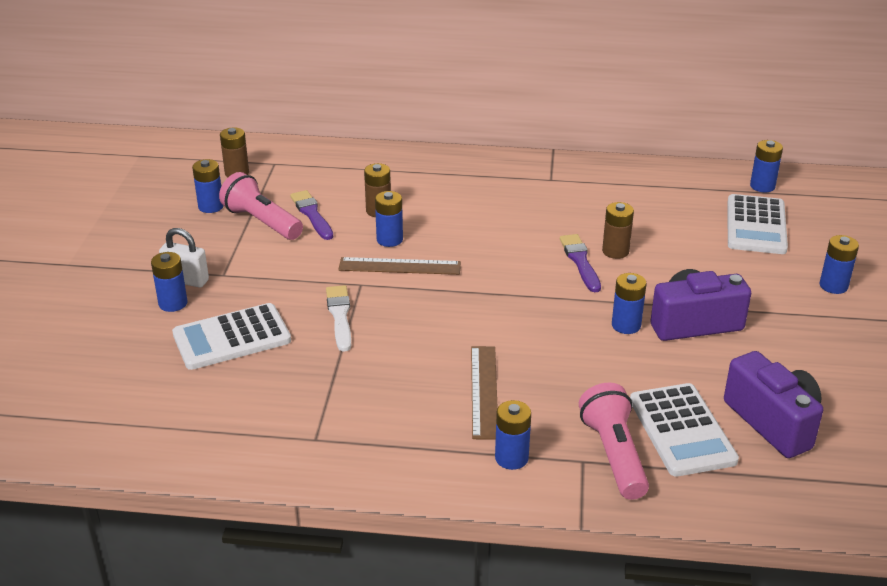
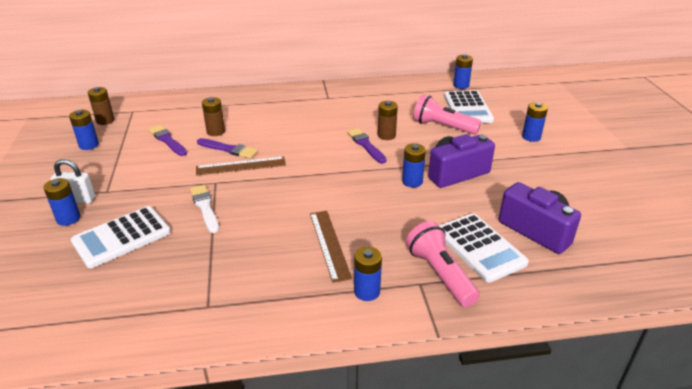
camera: 15 degrees left, 0 degrees up
pink flashlight [219,172,303,240] -> pink flashlight moved to [413,95,482,135]
blue battery [375,191,403,247] -> purple brush [197,138,258,158]

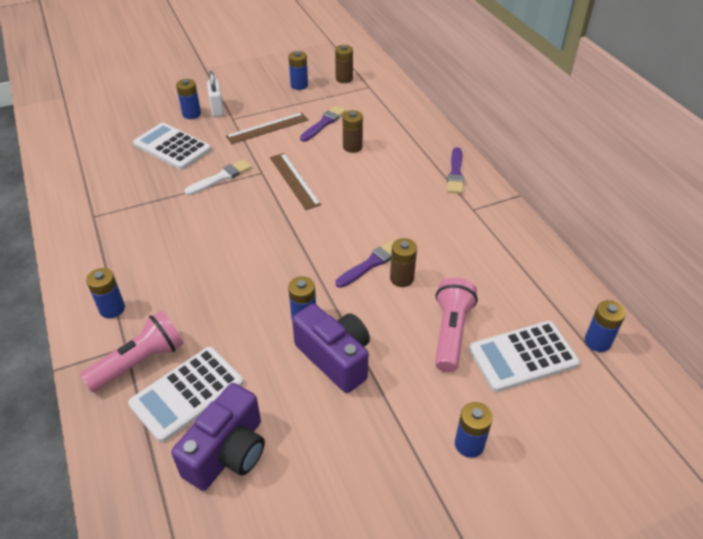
camera: 75 degrees right, 10 degrees up
purple brush [197,138,258,158] -> purple brush moved to [447,147,464,194]
brown ruler [310,211,352,283] -> brown ruler moved to [226,112,308,144]

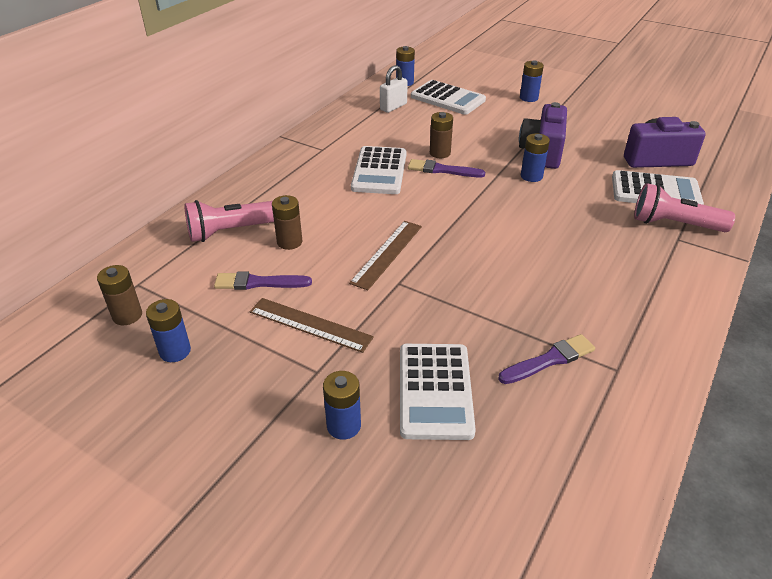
camera: 125 degrees left, 5 degrees down
blue battery [86,268,125,318] -> none
white brush [185,159,252,195] -> none
white padlock [207,71,224,117] -> white padlock moved to [380,65,408,113]
pink flashlight [435,277,478,372] -> pink flashlight moved to [184,200,274,242]
purple brush [447,147,464,194] -> purple brush moved to [498,334,595,384]
none -> white calculator [351,146,406,194]

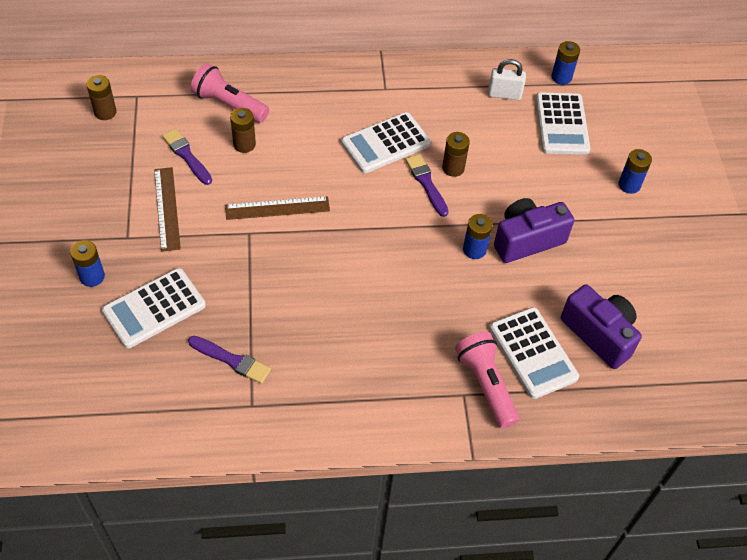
camera: 50 degrees right, 15 degrees up
blue battery [146,299,191,362] -> none

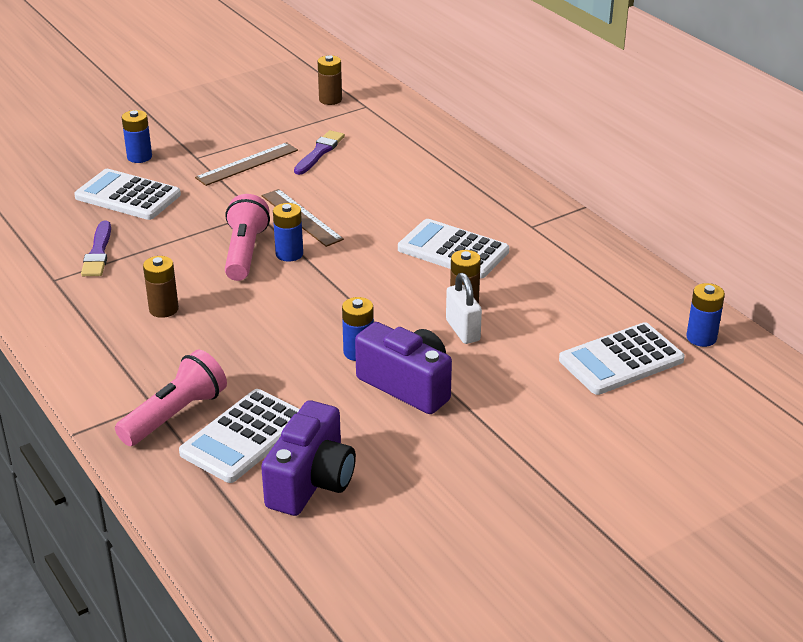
camera: 65 degrees right, 20 degrees down
pink flashlight [191,63,269,123] -> pink flashlight moved to [225,194,270,281]
brown battery [230,108,256,153] -> brown battery moved to [143,256,179,318]
purple brush [405,154,449,217] -> none
white padlock [488,59,526,100] -> white padlock moved to [446,273,482,344]
blue battery [618,149,652,194] -> blue battery moved to [273,203,303,262]

